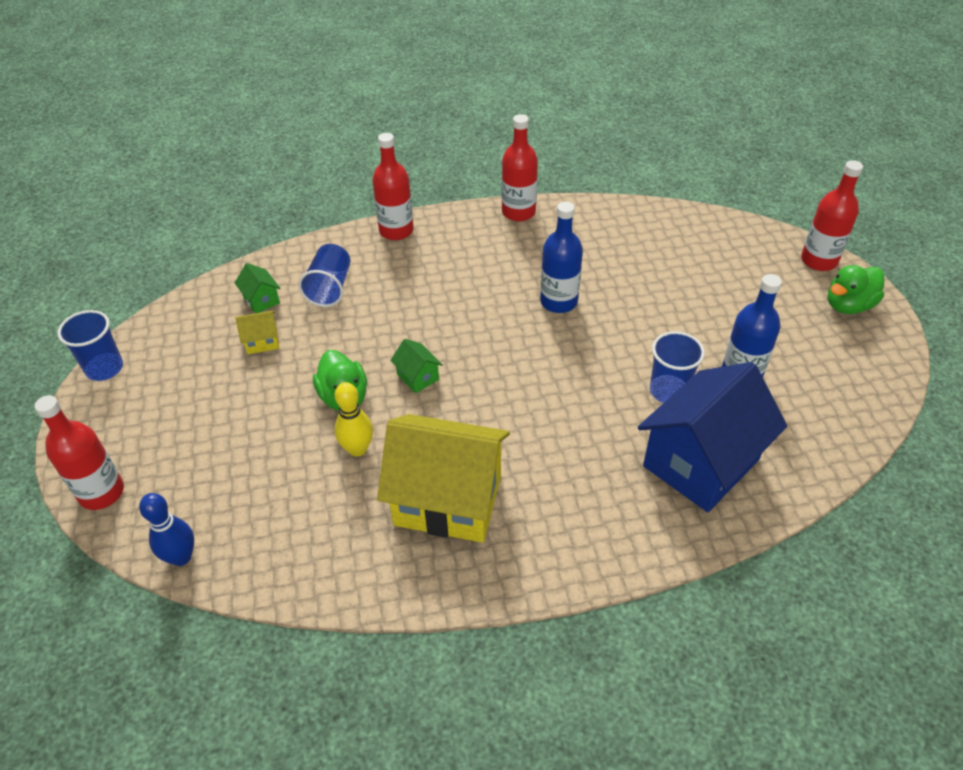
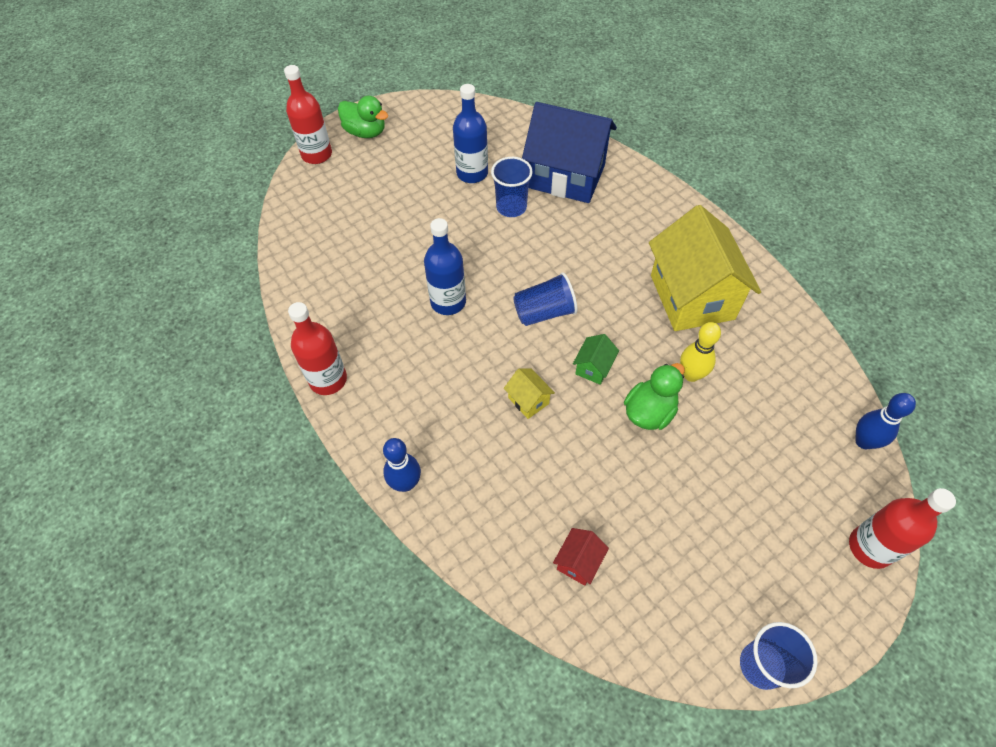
camera: 115 degrees left, 10 degrees up
green house [235,263,281,313] -> red house [553,528,609,586]
yellow house [236,311,279,354] -> yellow house moved to [504,369,555,419]
blue cup [298,244,350,307] -> blue cup moved to [513,272,578,326]
red bottle [372,133,414,240] -> blue bowling pin [383,438,421,492]

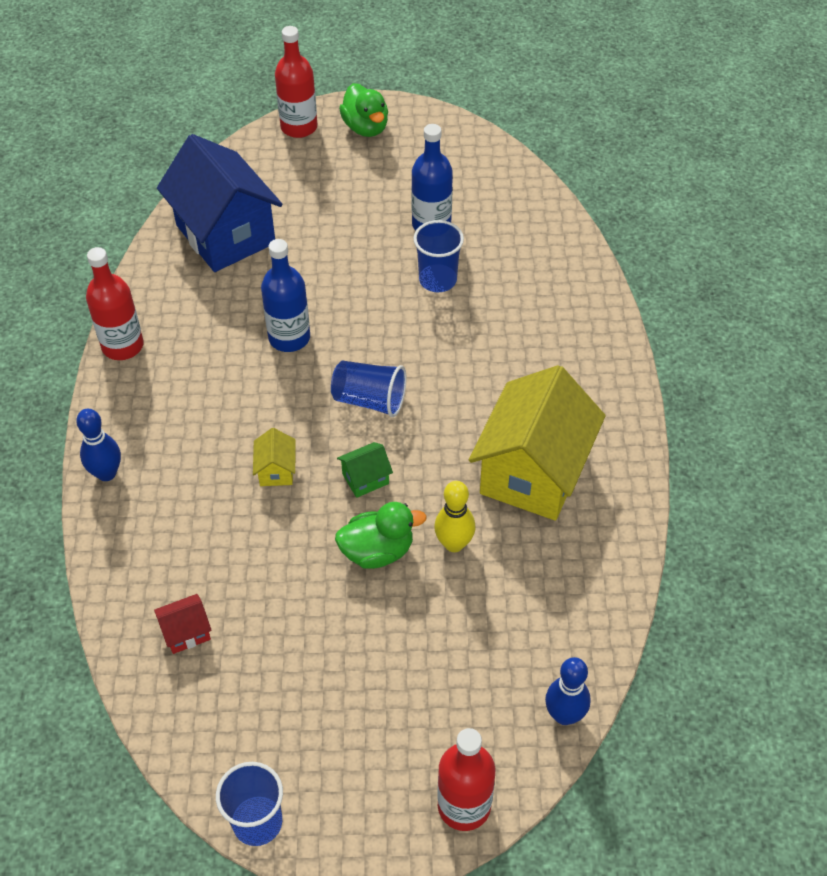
camera: 35 degrees right, 5 degrees down
blue house [522,102,617,203] -> blue house moved to [157,134,283,272]

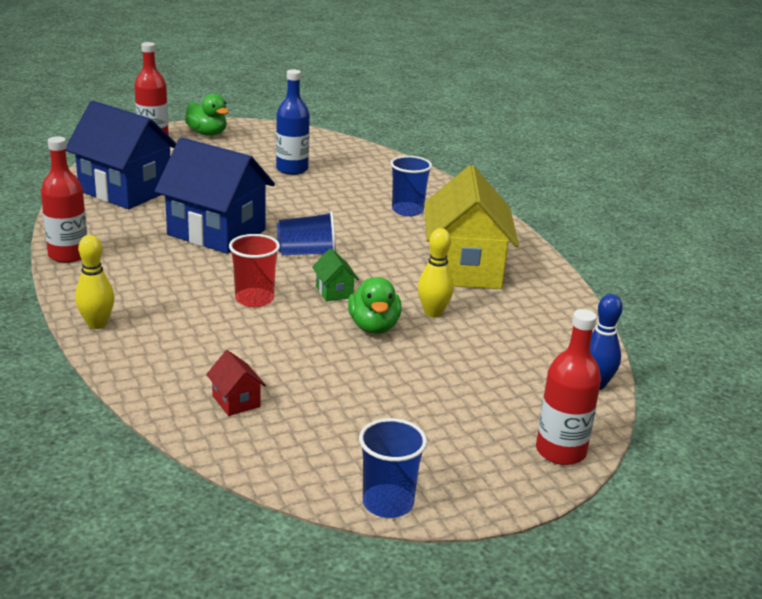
camera: 25 degrees left, 25 degrees down
blue bowling pin [76,409,121,481] -> yellow bowling pin [75,235,114,329]
red house [154,594,212,654] -> red house turned 75 degrees counterclockwise [206,350,266,416]
yellow house [253,428,296,486] -> red cup [229,234,280,307]
blue bottle [261,239,310,352] -> blue house [155,137,275,254]
green duck [335,502,427,569] -> green duck turned 120 degrees clockwise [348,277,402,334]
green house [337,442,393,498] -> green house turned 60 degrees counterclockwise [312,248,359,301]
blue cup [414,220,464,292] -> blue cup moved to [390,156,432,216]

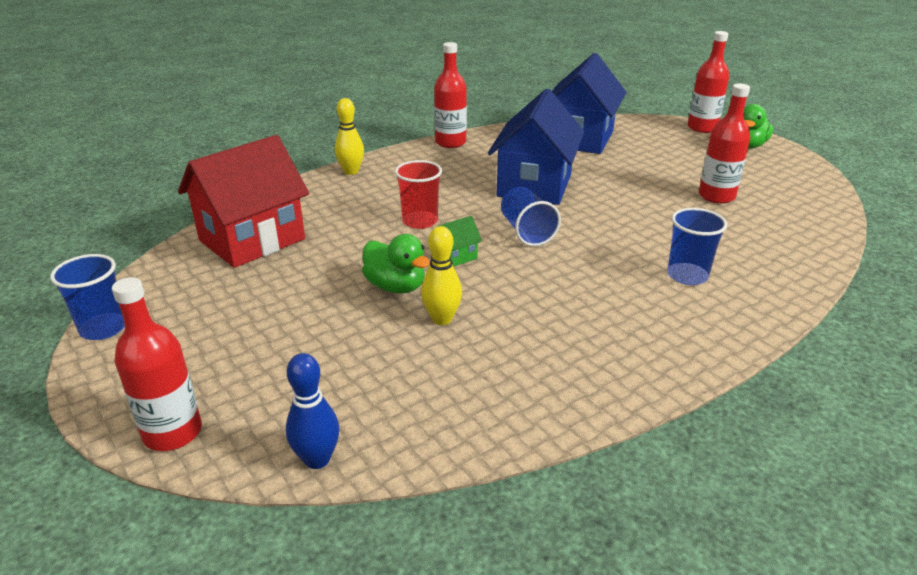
camera: 80 degrees right, 5 degrees up
red house [206,350,266,416] -> red house [178,135,309,268], size x2.49
blue bottle [276,69,310,175] -> red bottle [699,83,750,204]
green duck [348,277,402,334] -> green duck turned 120 degrees counterclockwise [362,234,430,293]
yellow house [424,165,519,289] -> none

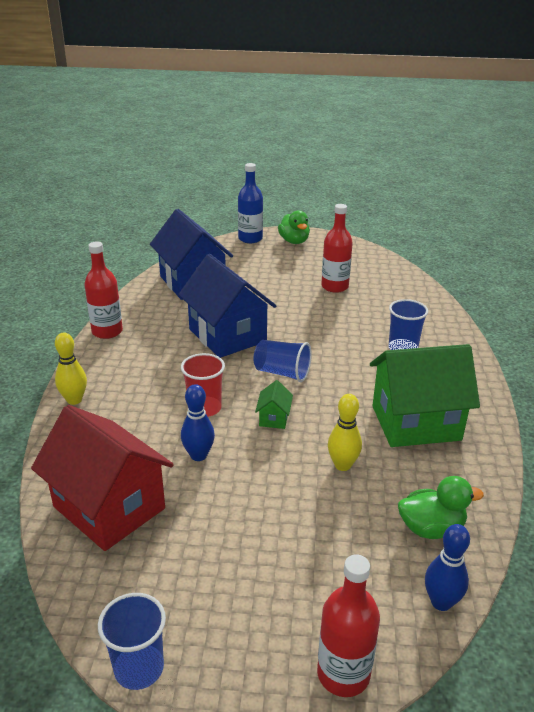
camera: 50 degrees left, 0 degrees up
red house [178,135,309,268] -> red house turned 45 degrees counterclockwise [31,405,174,551]
green duck [362,234,430,293] -> green duck moved to [398,476,484,539]
red bottle [688,31,729,133] -> blue bottle [238,163,263,243]
none -> blue bowling pin [181,384,215,461]
none -> green house [370,344,480,447]

